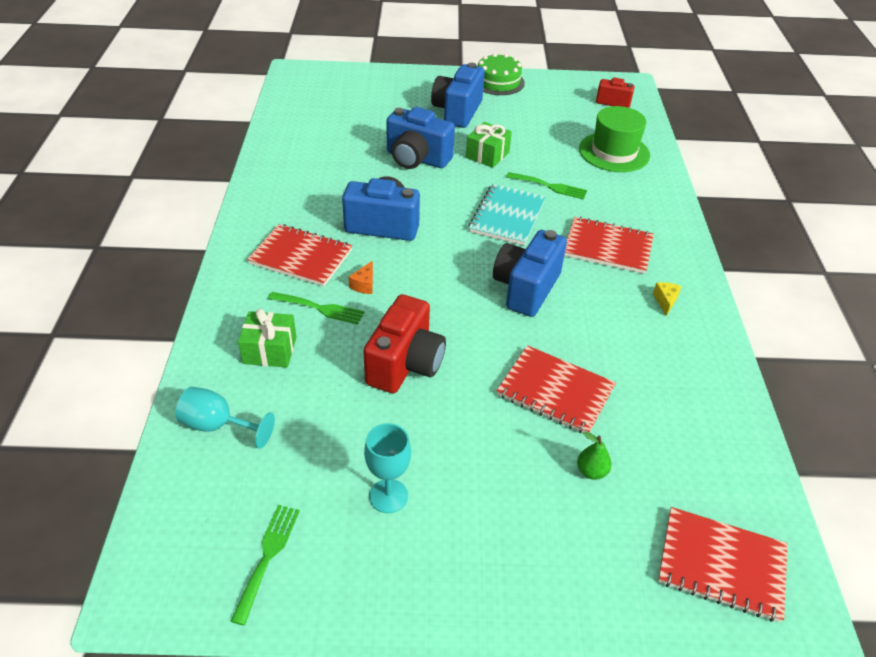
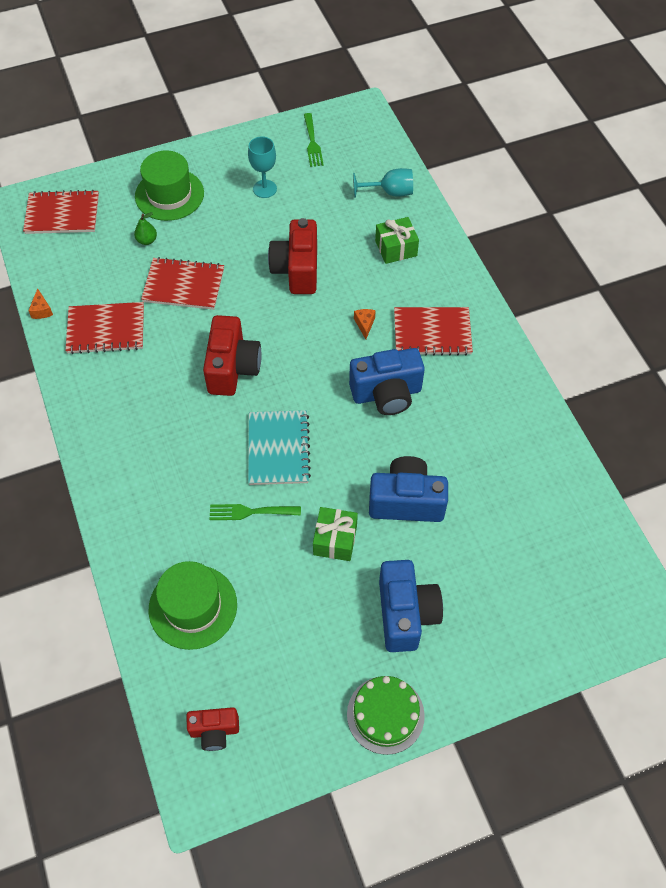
camera: 160 degrees right, 15 degrees up
green fork [268,292,364,325] -> none
blue camera [493,230,567,317] -> red camera [203,315,262,396]
red notebook [564,217,654,274] -> red notebook moved to [65,302,144,354]
yellow cheese [653,282,682,316] -> none
none -> orange cheese [28,288,53,319]
none -> green hat [135,151,204,221]

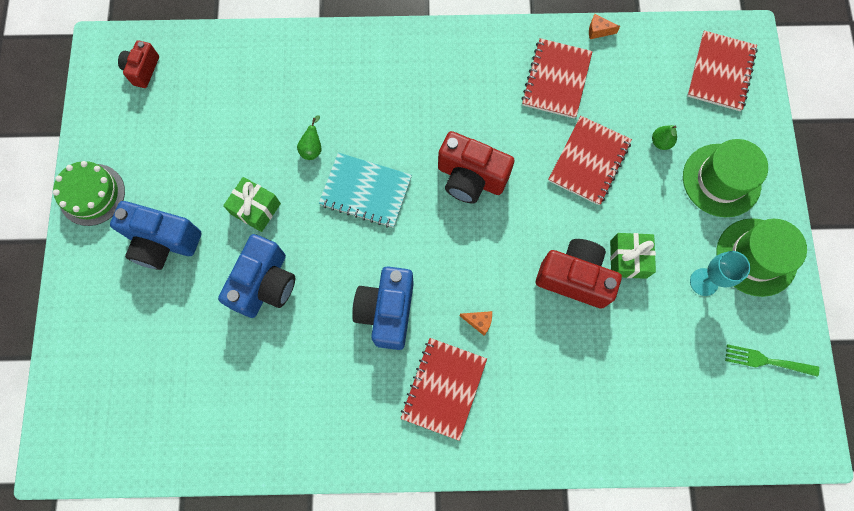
camera: 110 degrees right, 15 degrees up
green hat [149,561,237,650] -> green hat moved to [716,218,807,297]
green fork [210,504,301,520] -> green pear [297,115,322,160]
turquoise goblet [353,168,413,198] -> none
green gift [375,217,419,264] -> green gift moved to [610,233,656,279]

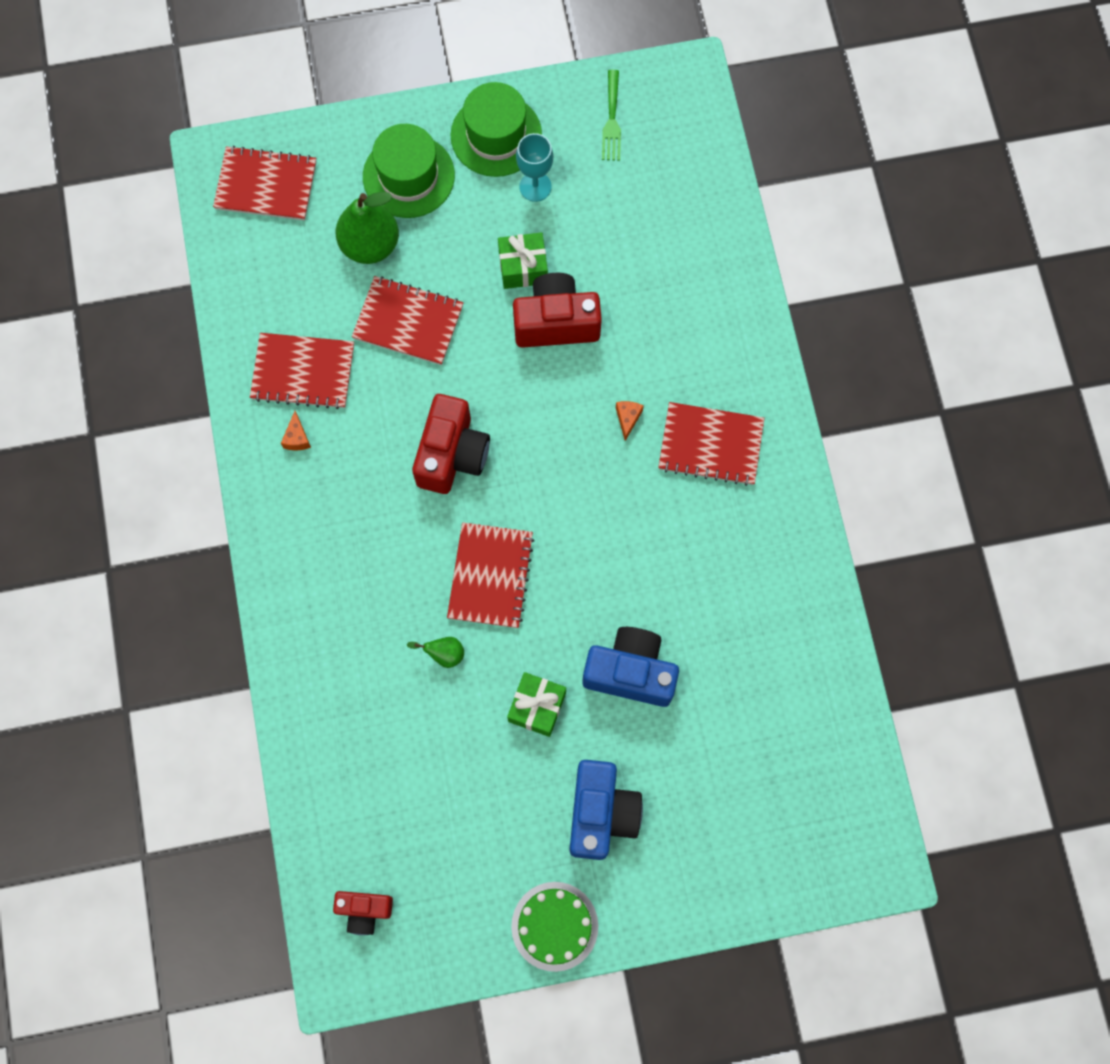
camera: 100 degrees left, 0 degrees up
turquoise notebook [319,153,412,228] -> red notebook [447,522,535,628]
blue camera [352,267,414,350] -> none
red camera [536,239,622,308] -> red camera turned 75 degrees clockwise [513,273,602,348]
orange cheese [589,14,620,39] -> orange cheese moved to [281,411,311,451]
green pear [652,125,677,150] -> green pear [336,192,399,264], size x2.14

